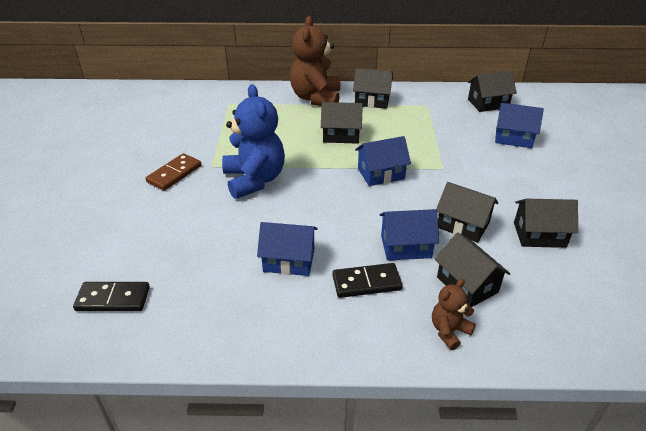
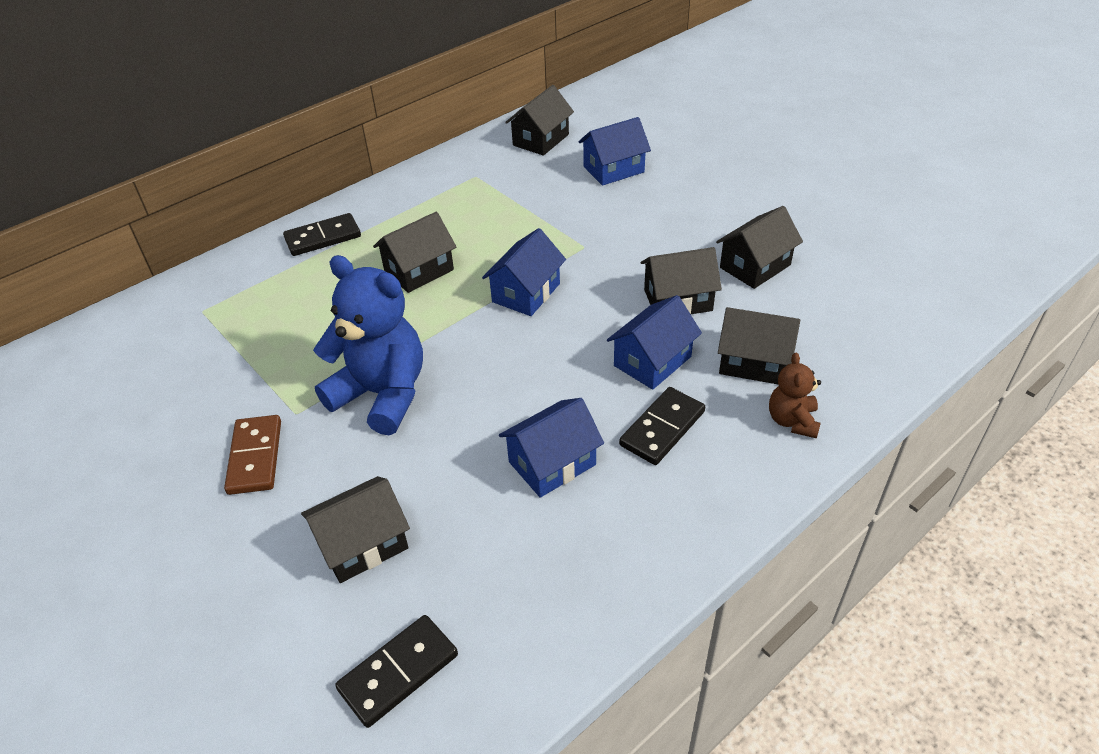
camera: 40 degrees left, 5 degrees up
brown teddy bear [290,16,341,106] -> black domino [283,213,361,256]
black house [353,68,393,109] -> black house moved to [301,476,410,583]

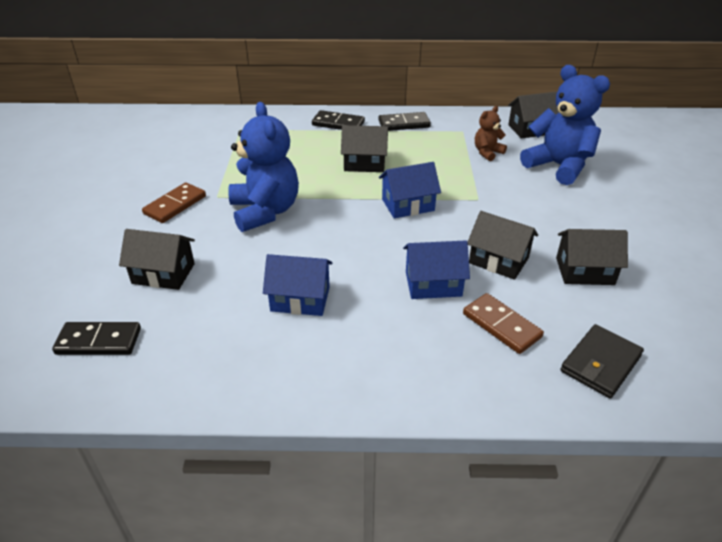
camera: 40 degrees right, 5 degrees down
blue house [578,117,651,186] -> blue teddy bear [520,65,610,185]
black domino [619,387,705,465] -> black domino moved to [378,112,431,131]
black house [718,307,800,384] -> brown domino [463,293,544,354]
brown teddy bear [769,353,821,439] -> brown teddy bear moved to [475,106,507,161]
none -> black wallet [560,324,644,398]

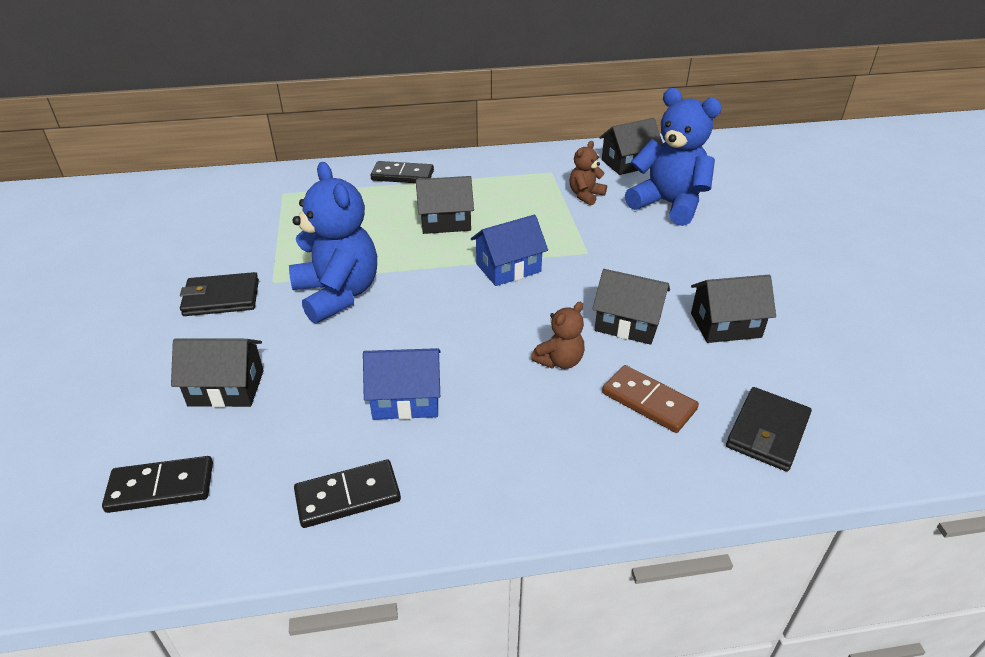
camera: 10 degrees left, 0 degrees up
brown domino [142,182,206,223] -> black wallet [180,272,259,316]
black domino [378,112,431,131] -> black domino moved to [294,460,401,528]
blue house [403,240,470,299] -> brown teddy bear [531,302,585,369]

